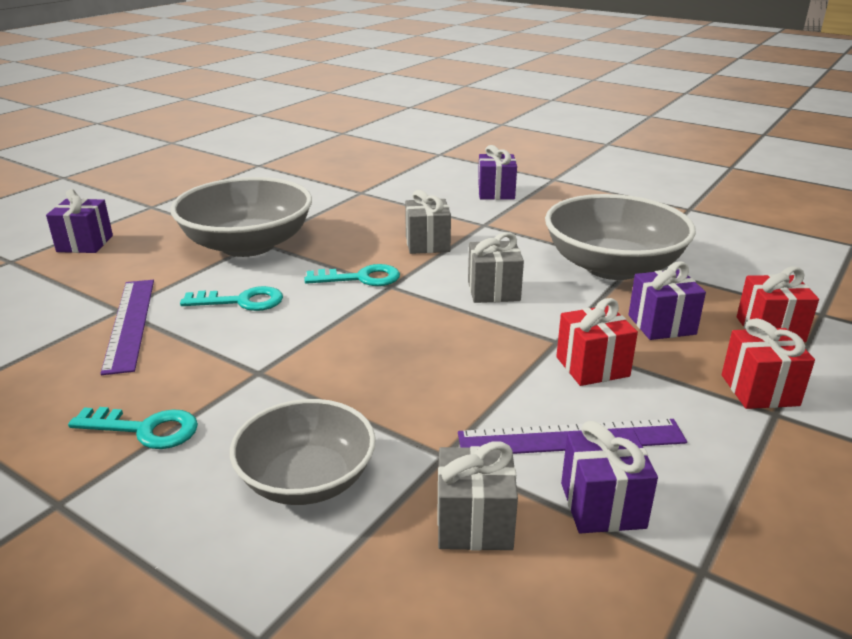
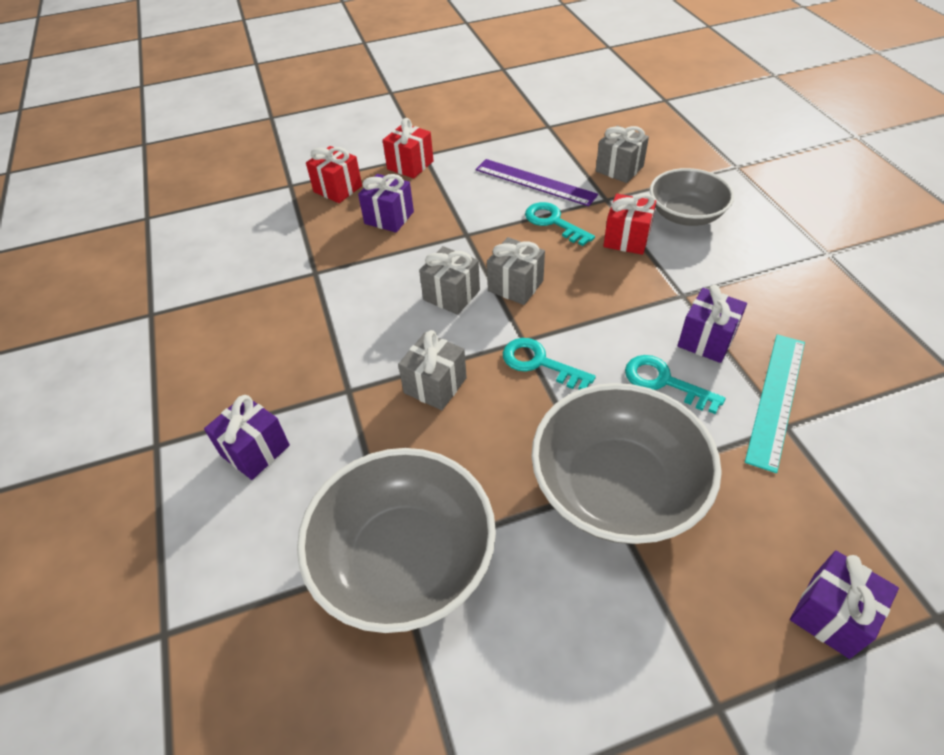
camera: 140 degrees left, 20 degrees up
turquoise key [68,407,198,449] -> turquoise key moved to [525,202,595,246]
purple ruler [100,280,154,375] -> turquoise ruler [745,334,805,473]
grey bowl [545,194,696,280] -> grey bowl moved to [297,448,496,633]
red gift [556,298,638,386] -> red gift moved to [603,193,656,255]
purple gift [561,421,658,533] -> purple gift moved to [678,285,747,363]
none -> grey gift [487,237,545,305]

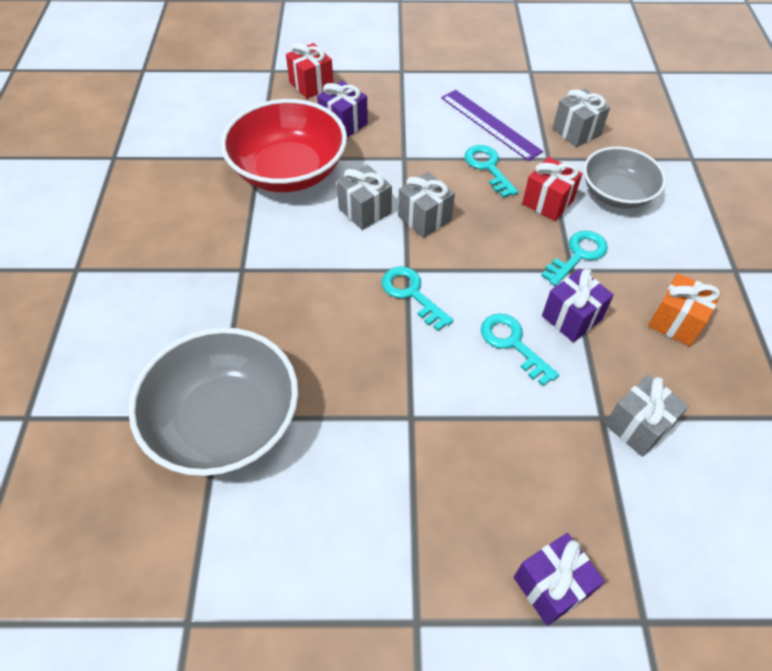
camera: 15 degrees right, 5 degrees up
purple gift [204,395,290,480] -> none
red gift [382,118,434,179] -> none
grey gift [398,330,467,410] -> grey gift moved to [605,374,689,457]
grey bowl [531,383,722,544] -> none
turquoise ruler [745,334,805,473] -> none
none -> red bowl [221,99,347,192]
none -> turquoise key [541,230,608,286]
none -> orange gift [648,273,721,346]

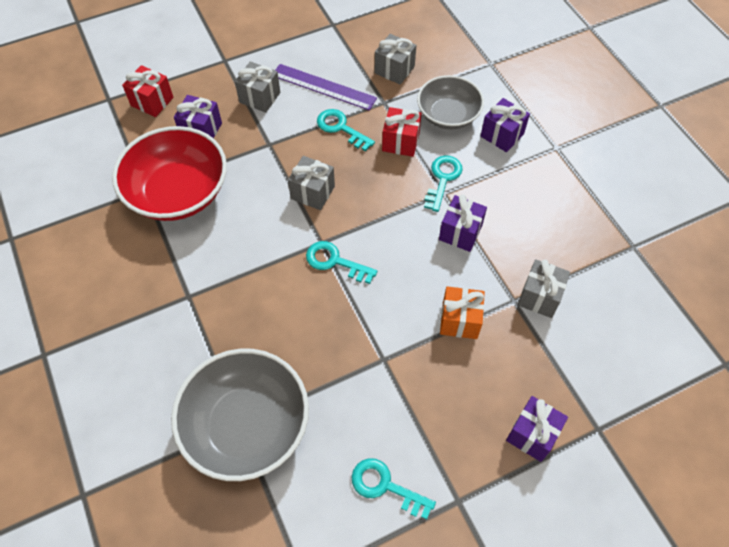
camera: 25 degrees left, 5 degrees up
grey gift [337,165,392,230] -> grey gift moved to [235,61,280,113]
turquoise key [481,313,559,386] -> turquoise key moved to [352,458,436,520]
orange gift [648,273,721,346] -> orange gift moved to [440,286,485,339]
none -> purple gift [481,98,530,152]

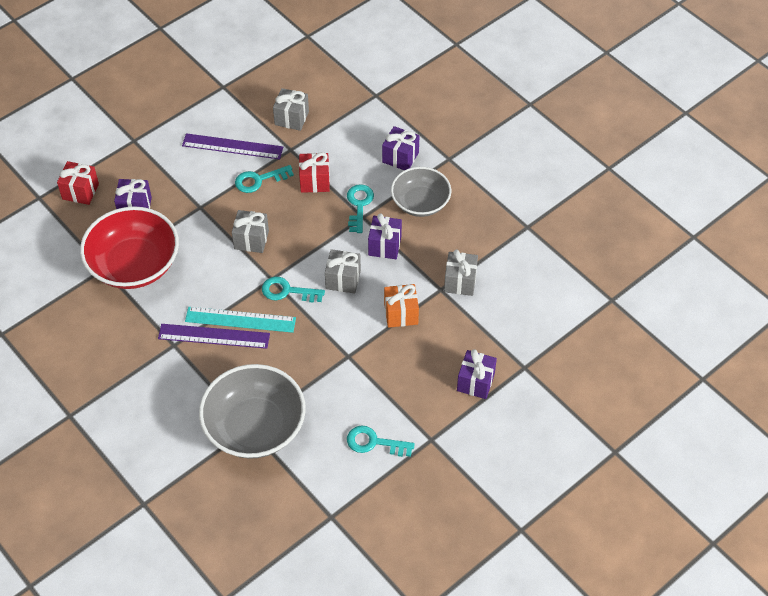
camera: 15 degrees left, 5 degrees down
grey gift [235,61,280,113] -> grey gift moved to [325,249,361,294]
turquoise key [317,109,375,151] -> turquoise key turned 45 degrees counterclockwise [235,165,294,193]
grey bowl [417,75,484,130] -> grey bowl moved to [391,167,451,217]
none -> purple ruler [158,324,270,349]
none -> turquoise ruler [185,307,296,333]

